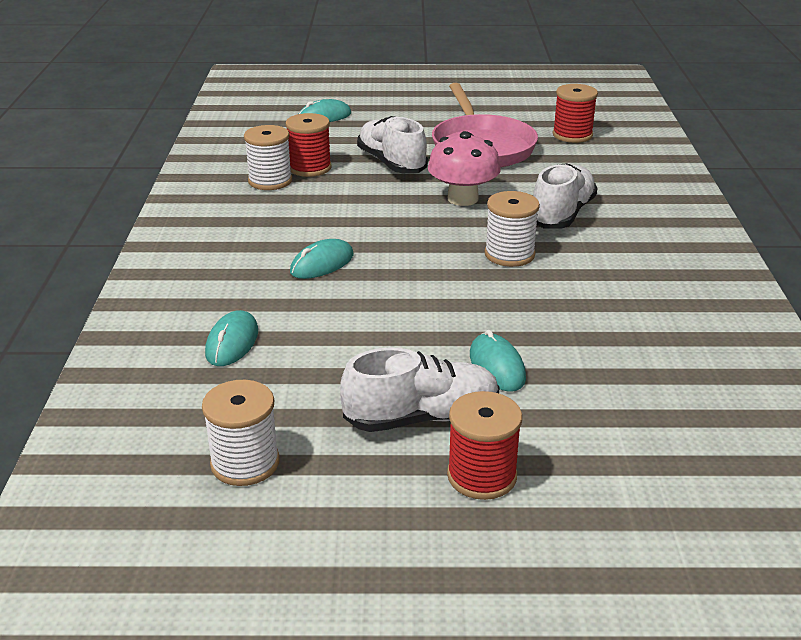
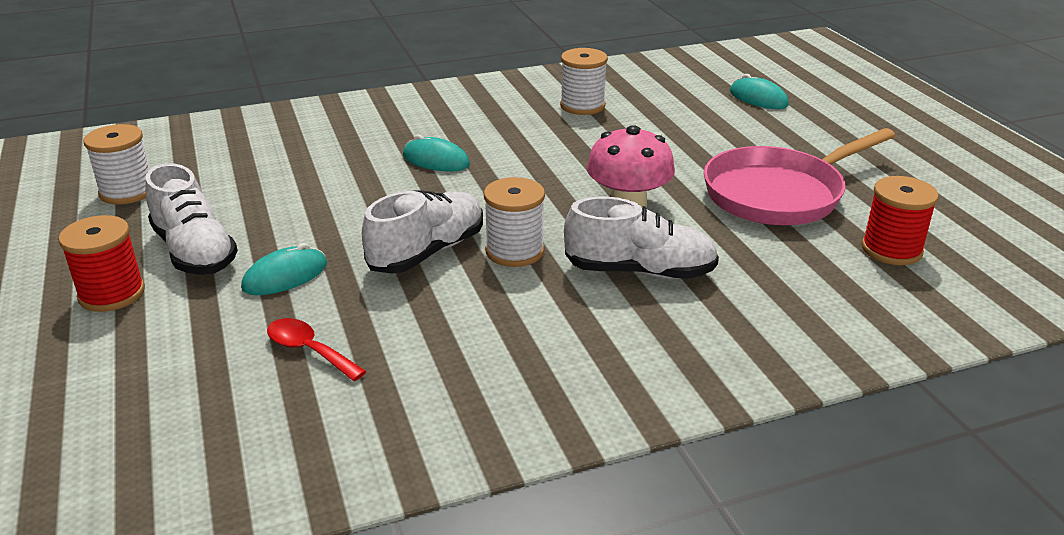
camera: 70 degrees right, 0 degrees up
turquoise mouse [205,310,258,366] -> none
red spool [286,113,332,177] -> none
white shoe [357,116,428,173] -> white shoe moved to [362,190,483,274]
none -> red spoon [267,318,366,381]

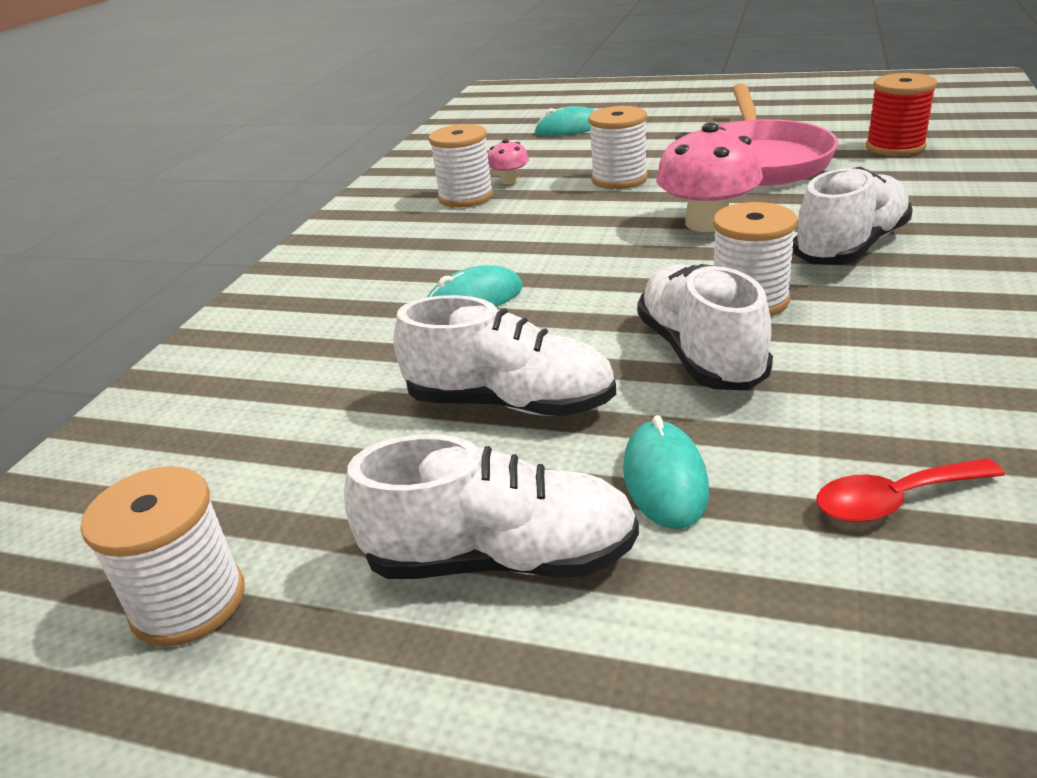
camera: 50 degrees left, 0 degrees up
red spool [58,215,145,312] -> none
none -> white shoe [394,295,616,416]
none -> pink mushroom [488,139,529,184]
none -> white spool [588,106,648,189]

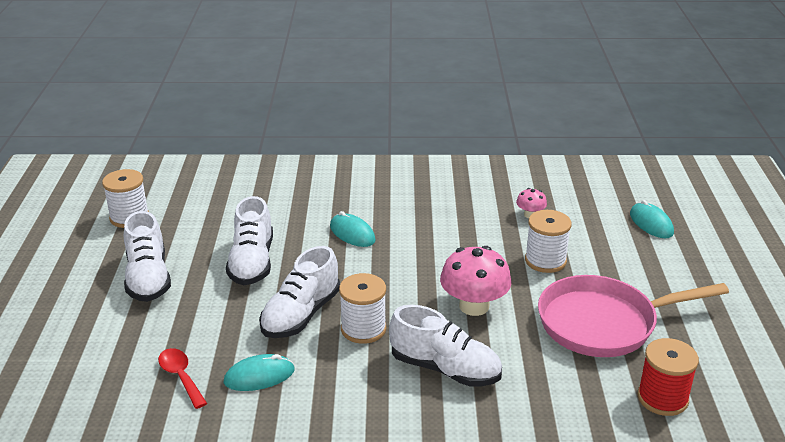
camera: 70 degrees right, 0 degrees up
white spool [429,124,494,208] -> none
turquoise mouse [623,415,709,529] -> turquoise mouse moved to [224,354,294,391]
white shoe [637,264,773,390] -> white shoe turned 150 degrees clockwise [259,246,340,338]

